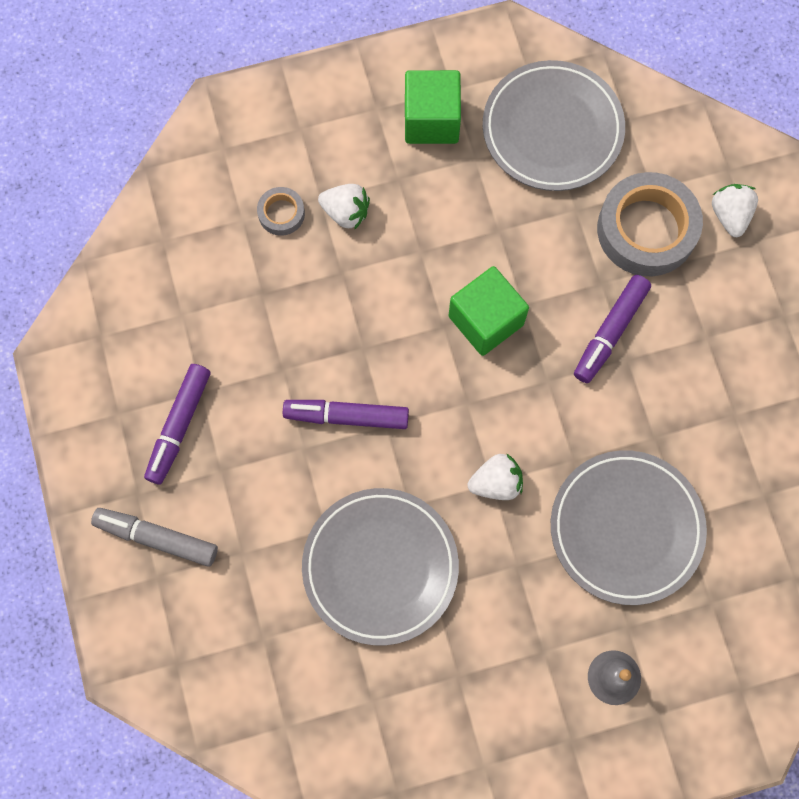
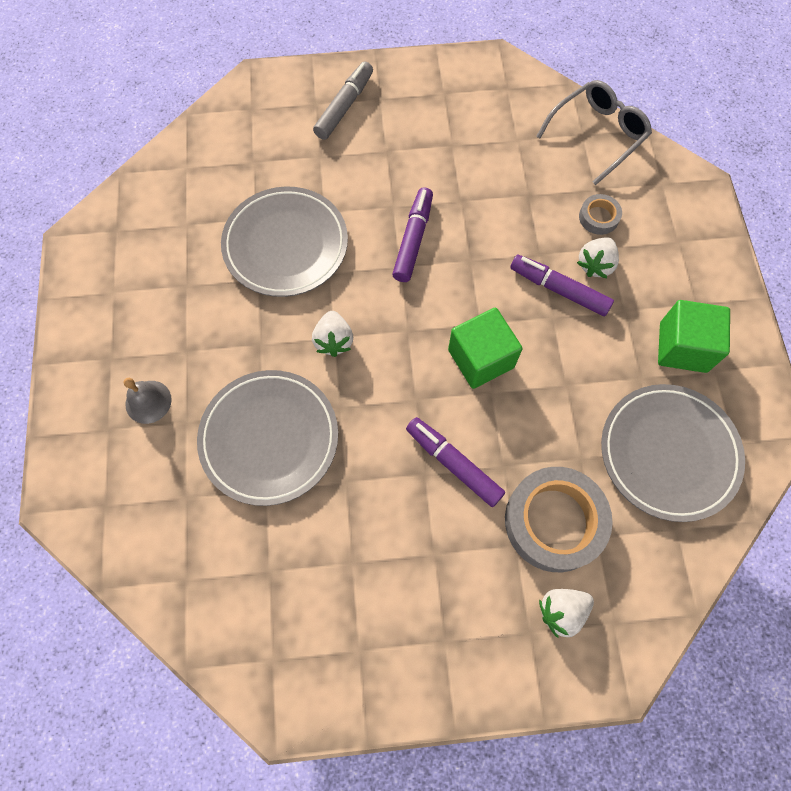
camera: 100 degrees right, 5 degrees down
purple marker [144,364,211,485] -> purple marker moved to [510,255,614,316]
white strawberry [712,184,758,237] -> white strawberry turned 150 degrees clockwise [539,589,594,638]
none -> grey glasses [536,80,652,185]

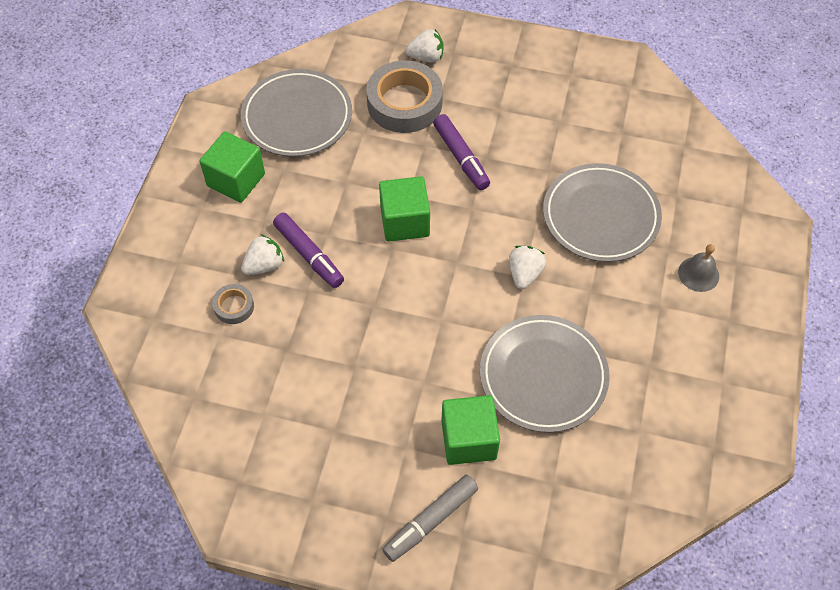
camera: 160 degrees left, 10 degrees down
purple marker [392,187,433,282] -> none
grey glasses [536,80,652,185] -> none
none -> green cube [441,395,500,465]

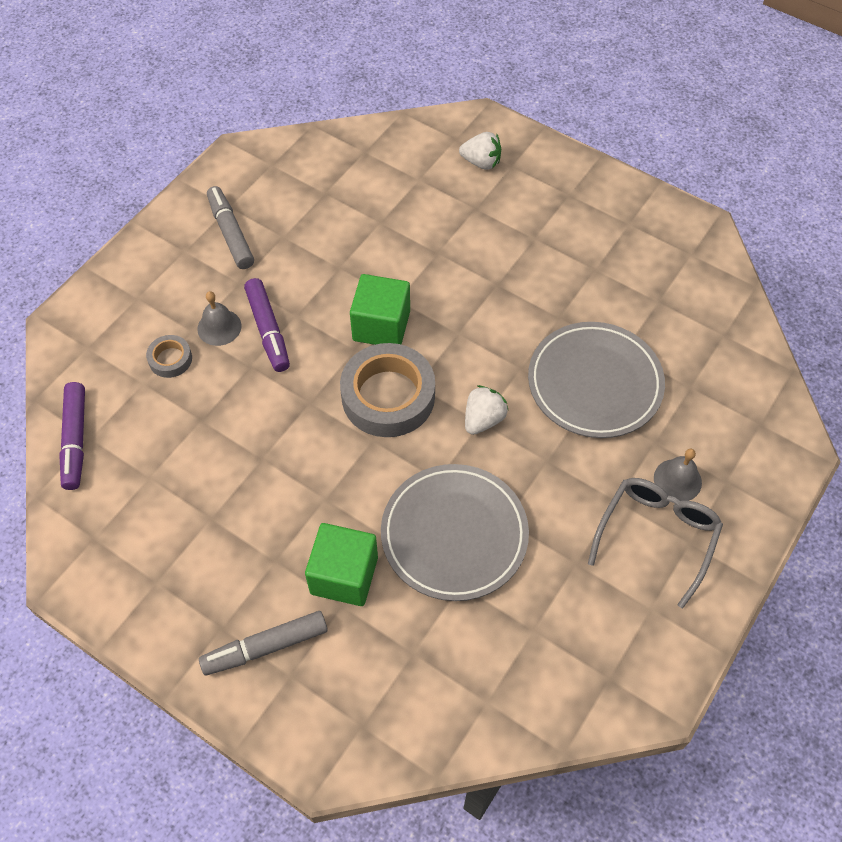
camera: 20 degrees right, 0 degrees up
green cube [199,131,265,203] -> grey marker [207,186,254,269]
grey plate [241,69,352,157] -> none
white strawberry [241,234,284,275] -> grey bell [197,291,242,346]
grey tape [366,60,443,133] -> grey tape moved to [340,343,435,437]
purple marker [433,114,490,190] -> purple marker moved to [59,382,85,490]
none -> grey glasses [588,478,723,608]

